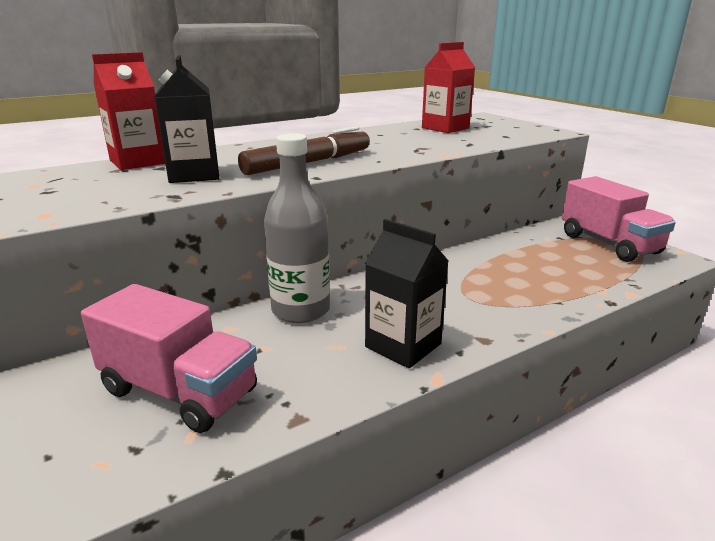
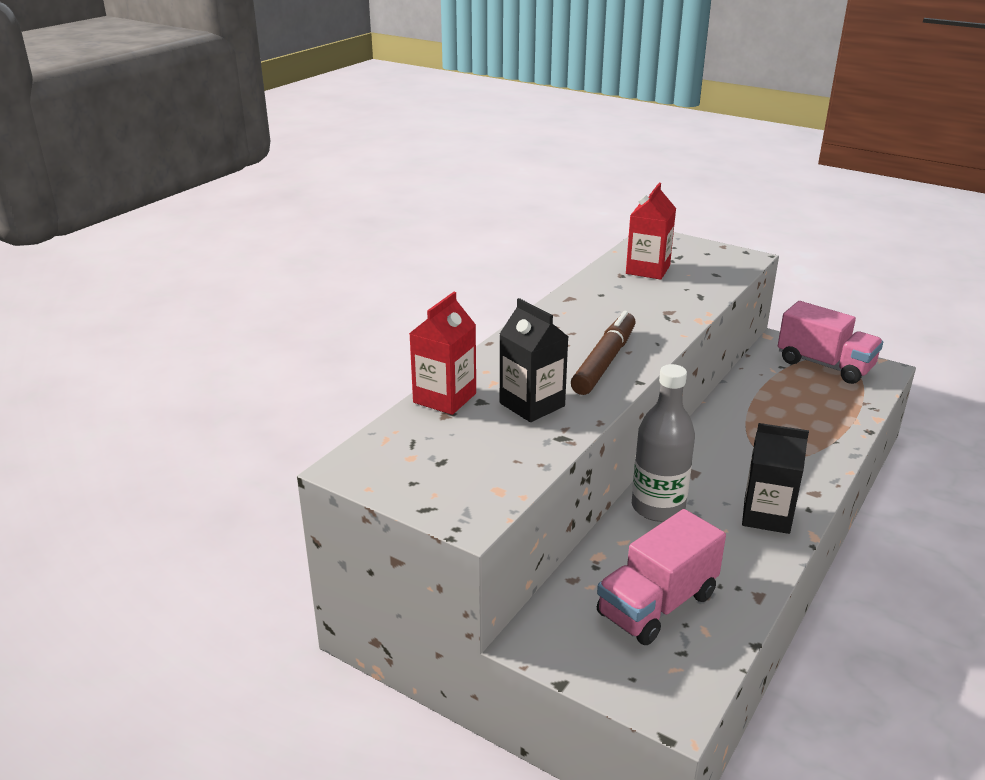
camera: 25 degrees left, 5 degrees up
pink truck [81,284,257,433] -> pink truck turned 135 degrees clockwise [597,509,726,645]

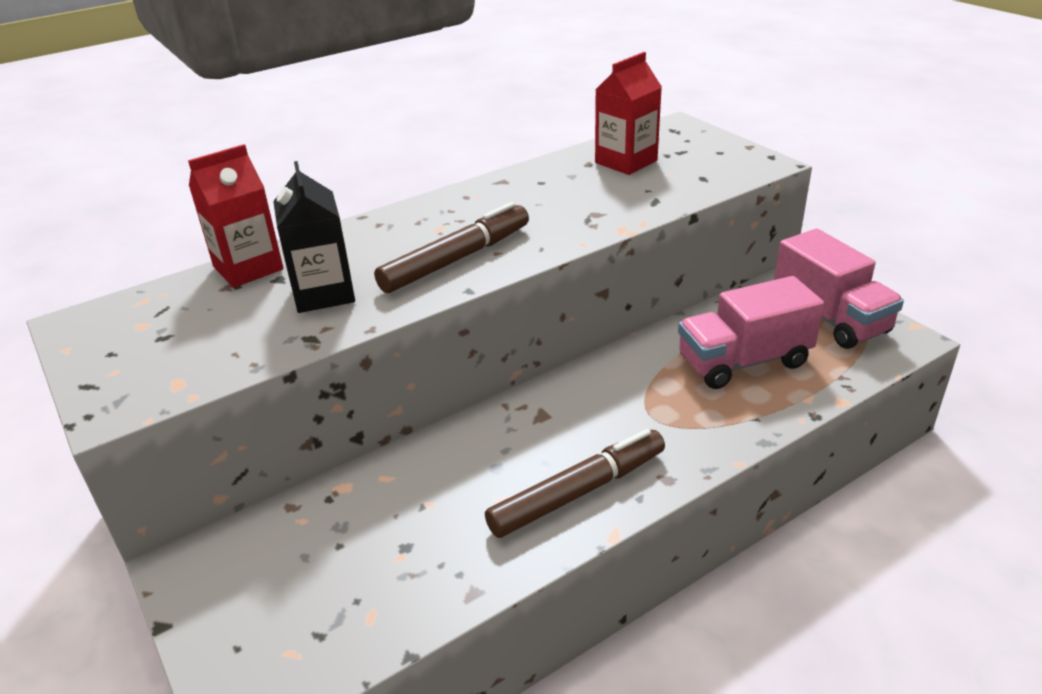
camera: 25 degrees right, 5 degrees up
pink truck [597,509,726,645] -> pink truck moved to [678,276,824,389]
grey bottle [632,364,695,522] -> none
black carton [742,423,809,534] -> brown marker [485,429,665,538]

